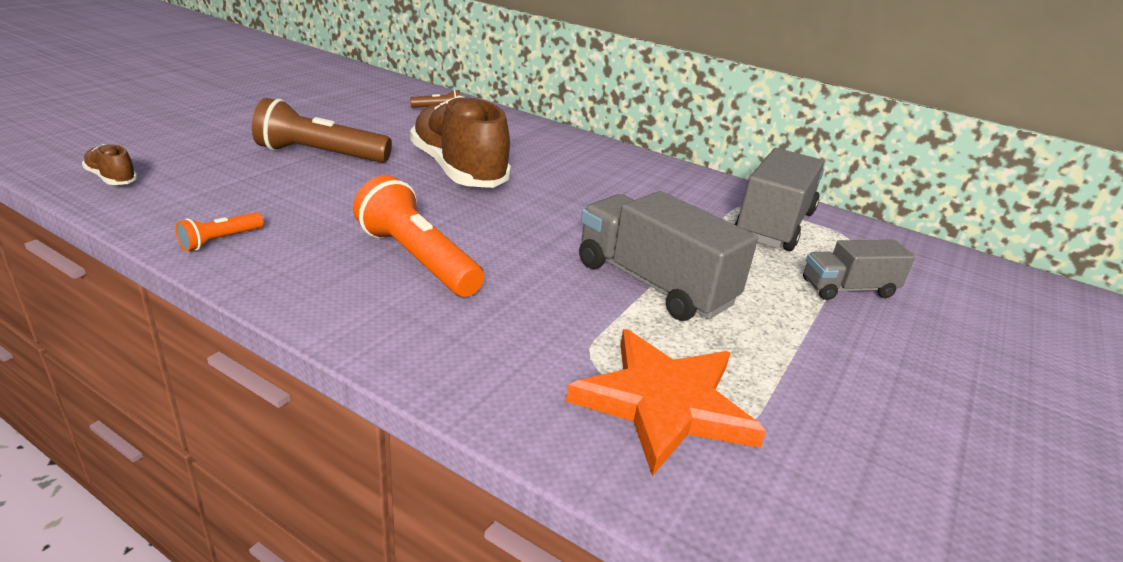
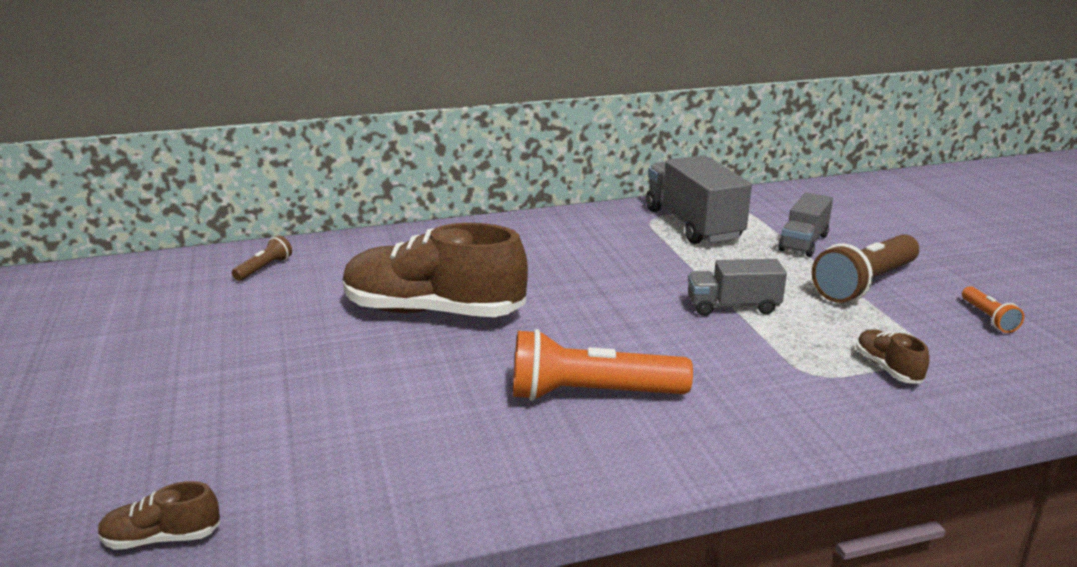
camera: 45 degrees left, 5 degrees down
orange flashlight [175,212,264,251] -> orange flashlight moved to [962,286,1024,333]
brown flashlight [252,98,392,163] -> brown flashlight moved to [812,234,919,303]
orange star [566,329,766,476] -> brown shoe [856,329,929,384]
grey truck [579,191,758,321] -> grey truck [688,259,787,316], size x0.60

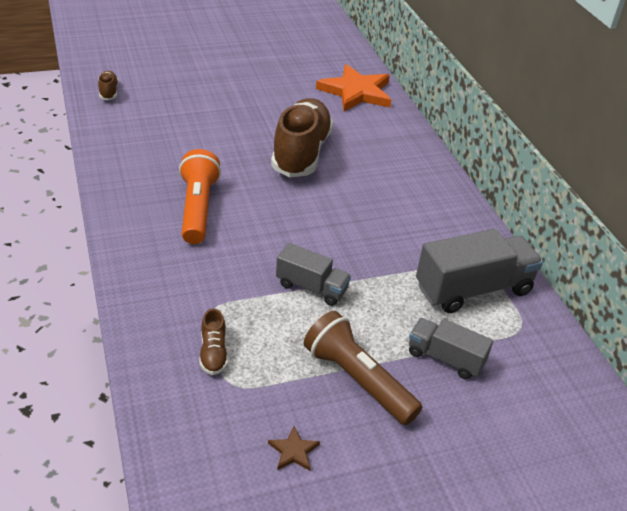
camera: 85 degrees right, 15 degrees up
brown flashlight [232,235,292,281] -> orange star [316,64,391,111]
grey truck [688,259,787,316] -> grey truck turned 120 degrees clockwise [276,243,351,306]
brown shoe [856,329,929,384] -> brown shoe turned 105 degrees clockwise [199,308,228,375]
orange flashlight [962,286,1024,333] -> brown star [268,426,320,471]

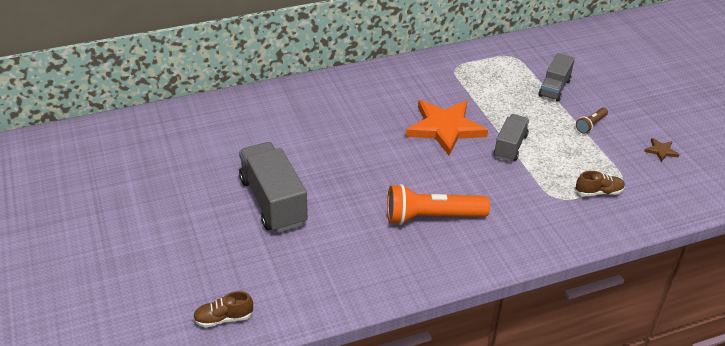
camera: 90 degrees left, 0 degrees up
brown shoe [271,98,333,178] -> none
brown flashlight [304,311,422,425] -> brown flashlight [576,108,608,134], size x0.48
orange star [316,64,391,111] -> orange star moved to [405,100,488,156]
grey truck [416,229,543,313] -> grey truck moved to [239,142,308,233]

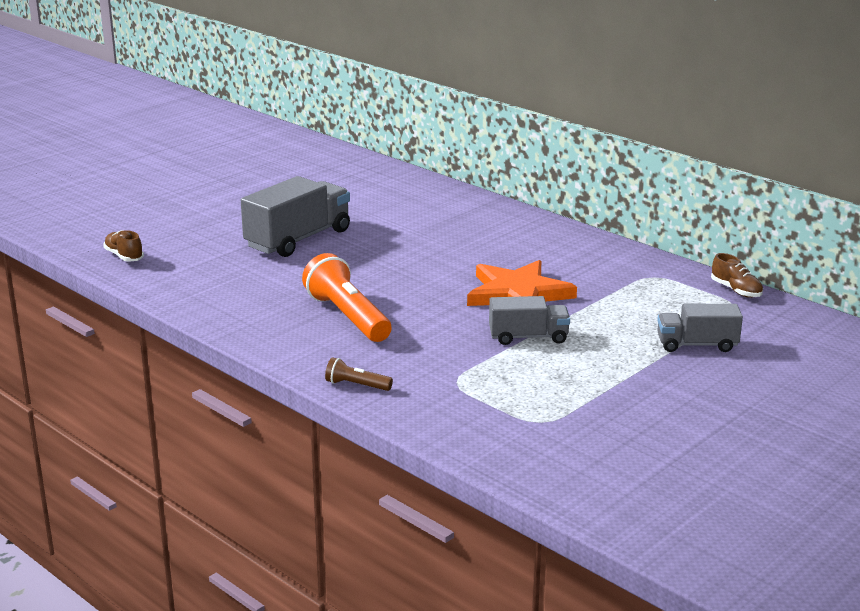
camera: 65 degrees right, 15 degrees down
brown flashlight [576,108,608,134] -> brown flashlight moved to [325,357,393,391]
brown shoe [576,171,625,196] -> brown shoe moved to [711,253,763,298]
brown star [644,138,679,162] -> none

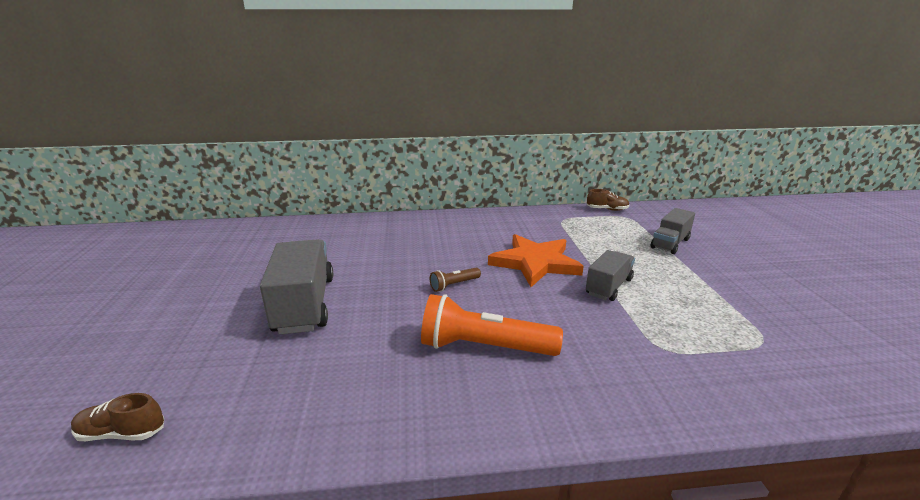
camera: 50 degrees left, 0 degrees up
brown flashlight [325,357,393,391] -> brown flashlight moved to [430,267,481,292]

